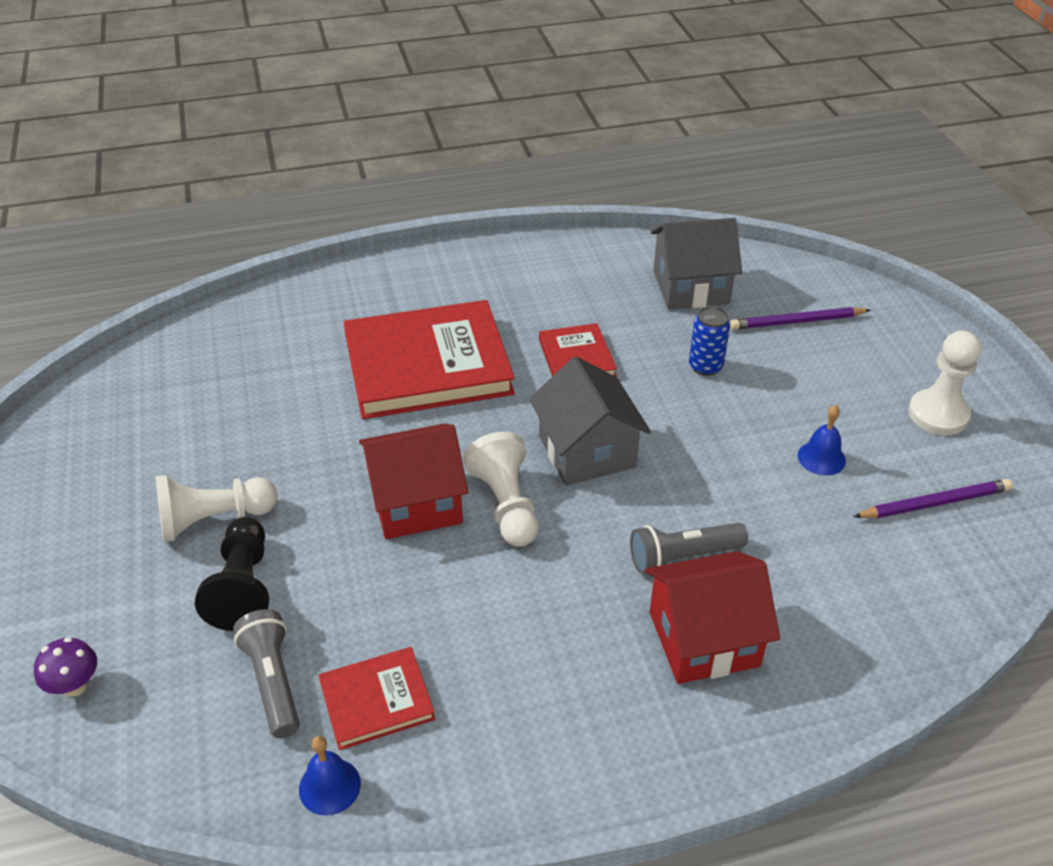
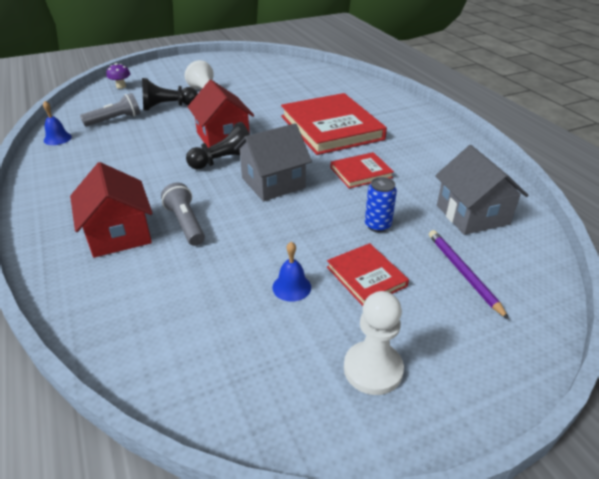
camera: 80 degrees right, 5 degrees down
red book [319,647,435,750] -> red book moved to [327,243,409,306]
white pawn [463,432,539,547] -> black pawn [186,122,250,169]
purple pencil [853,479,1013,518] -> none

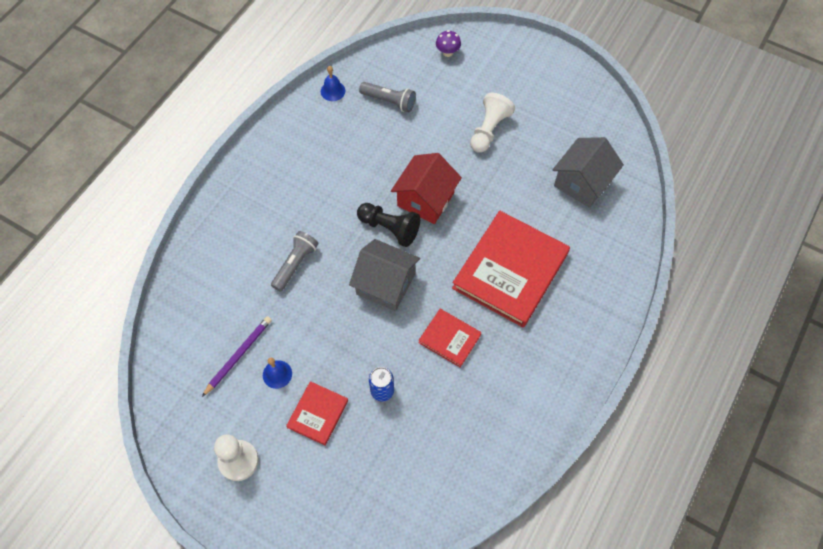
camera: 55 degrees right, 25 degrees up
red house [70,162,152,258] -> none
black pawn [142,78,198,110] -> none
purple pencil [429,230,509,320] -> purple pencil moved to [202,316,272,397]
grey house [435,145,529,235] -> grey house moved to [552,137,624,208]

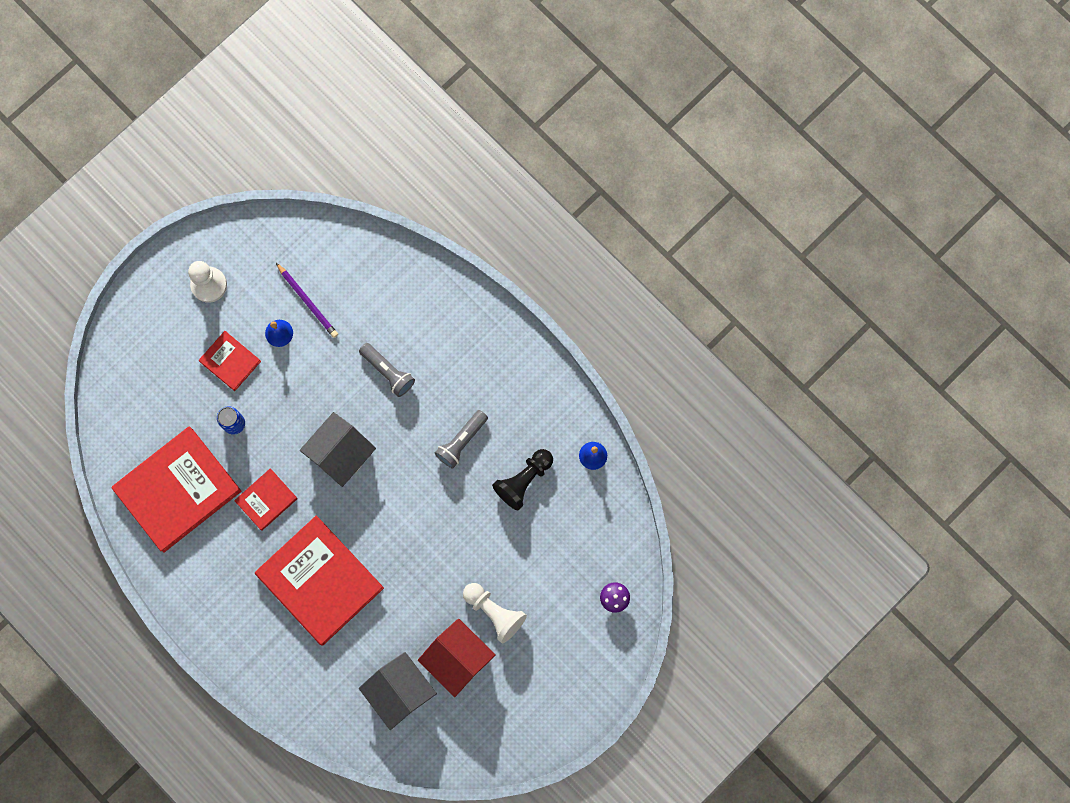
camera: 105 degrees right, 15 degrees up
black pawn [357,203,420,247] -> black pawn moved to [492,449,553,510]
grey flashlight [359,82,416,113] -> grey flashlight moved to [435,410,488,469]
red house [391,153,462,224] -> red house moved to [418,618,496,697]
none -> red book [111,427,241,553]

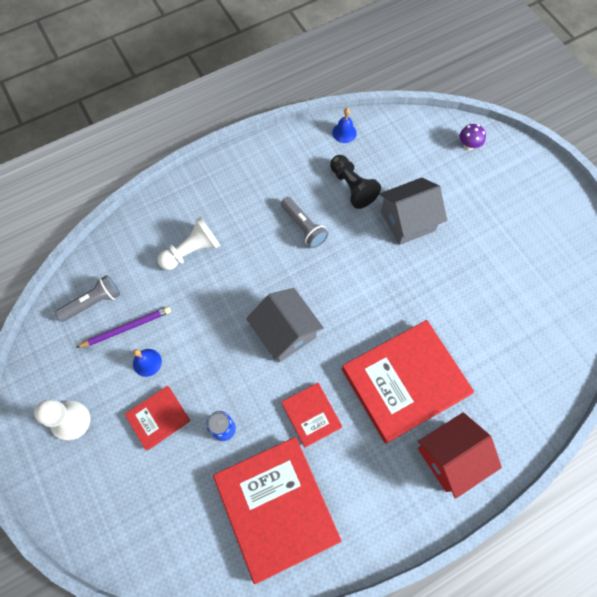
camera: 75 degrees left, 10 degrees down
grey flashlight [359,343,415,397] -> grey flashlight moved to [55,275,120,322]
grey house [359,652,437,730] -> grey house moved to [380,178,447,245]
red house [418,618,496,697] -> red house moved to [418,412,502,499]
white pawn [463,583,527,644] -> white pawn moved to [158,216,221,270]

